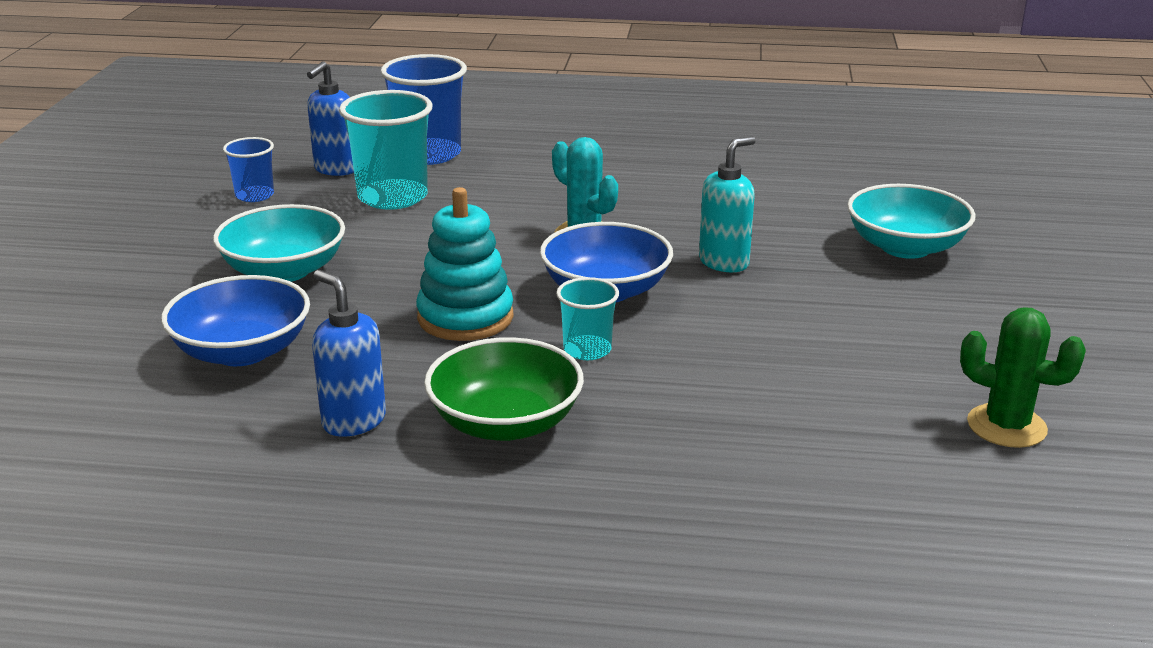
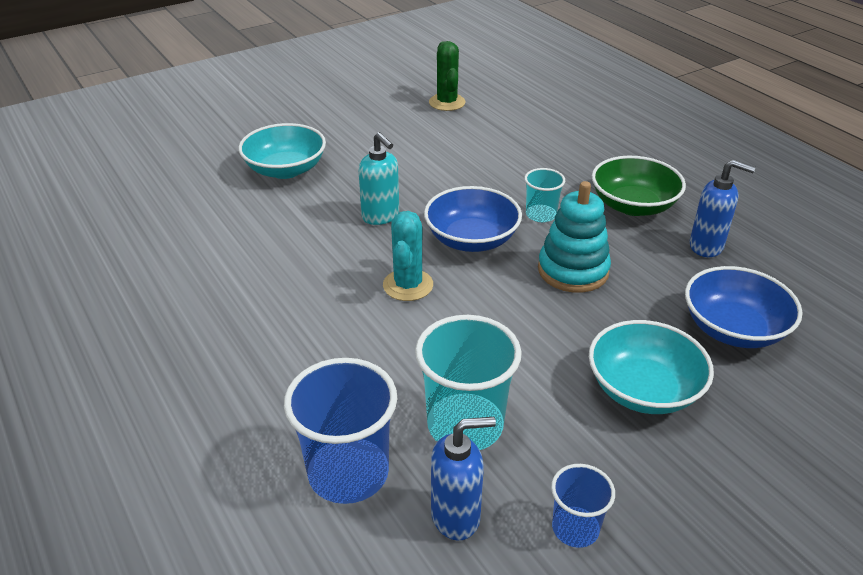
camera: 130 degrees left, 10 degrees up
blue soap dispenser [312,270,386,437] -> blue soap dispenser turned 75 degrees counterclockwise [690,160,756,257]
turquoise soap dispenser [699,136,756,272] -> turquoise soap dispenser turned 135 degrees counterclockwise [358,132,399,225]

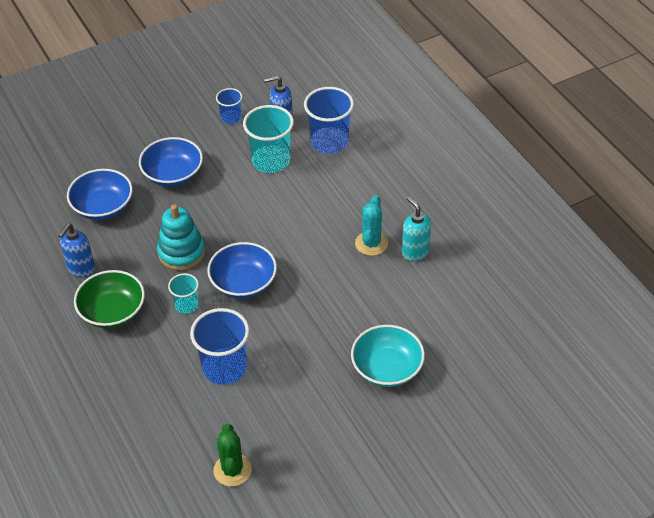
camera: 175 degrees left, 10 degrees up
turquoise soap dispenser [358,132,399,225] -> turquoise soap dispenser moved to [402,196,431,262]
turquoise cactus [383,211,433,301] -> turquoise cactus moved to [355,195,388,256]
turquoise bowl [589,320,714,414] -> blue bowl [139,137,203,187]
blue soap dispenser [690,160,756,257] -> blue soap dispenser turned 90 degrees counterclockwise [58,223,95,278]
none -> blue cup [190,308,249,385]

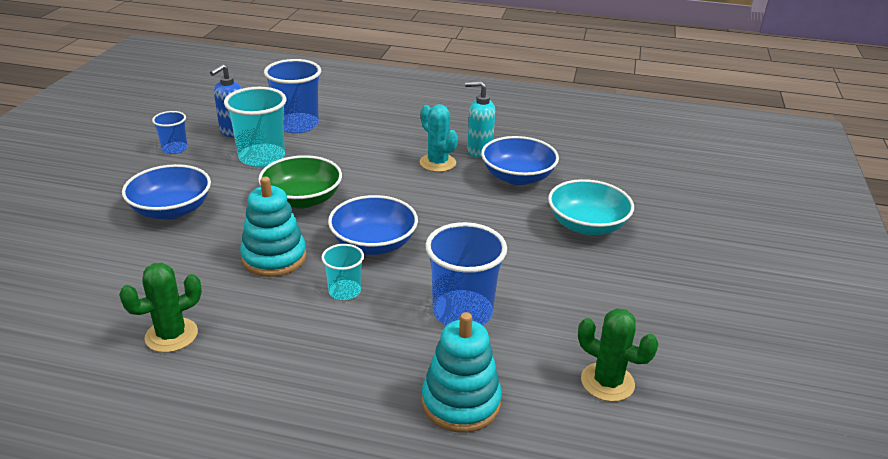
camera: 50 degrees left, 15 degrees down
blue soap dispenser [58,223,95,278] -> green cactus [119,263,202,353]
blue bowl [67,169,133,220] -> blue bowl moved to [481,136,559,185]
green bowl [74,270,145,328] -> green bowl moved to [258,155,342,209]
none -> turquoise stacking toy [422,312,502,433]

